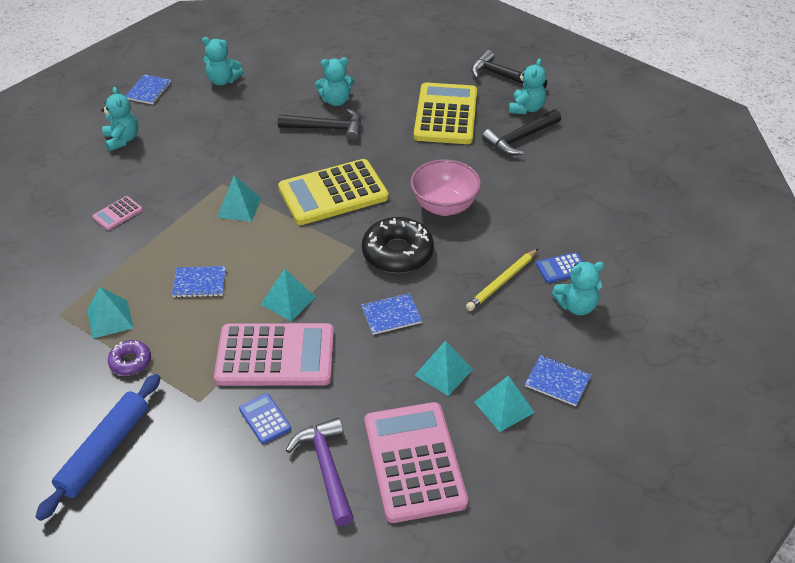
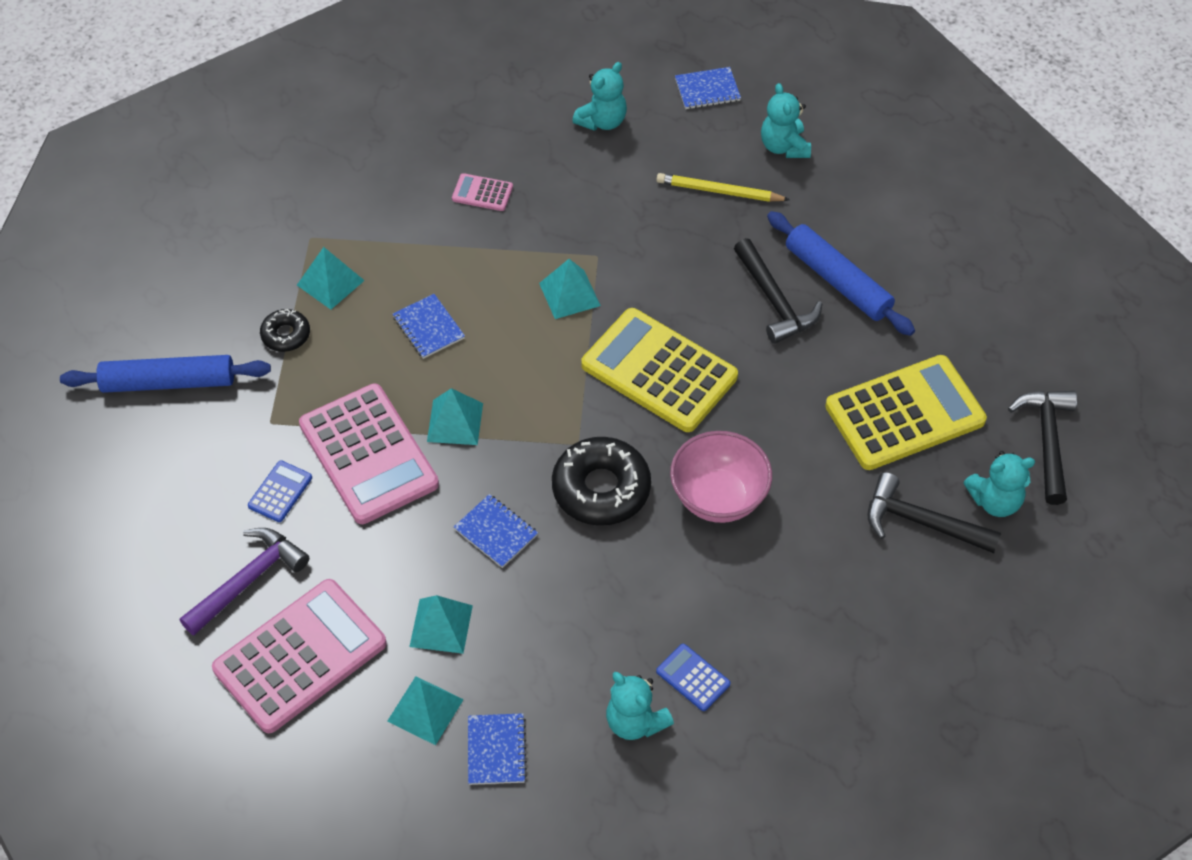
camera: 60 degrees right, 10 degrees up
purple donut [108,340,151,375] -> black donut [260,309,310,352]
turquoise teddy bear [315,58,355,106] -> blue rolling pin [767,211,915,336]
yellow pencil [466,249,538,311] -> yellow pencil moved to [656,173,790,202]

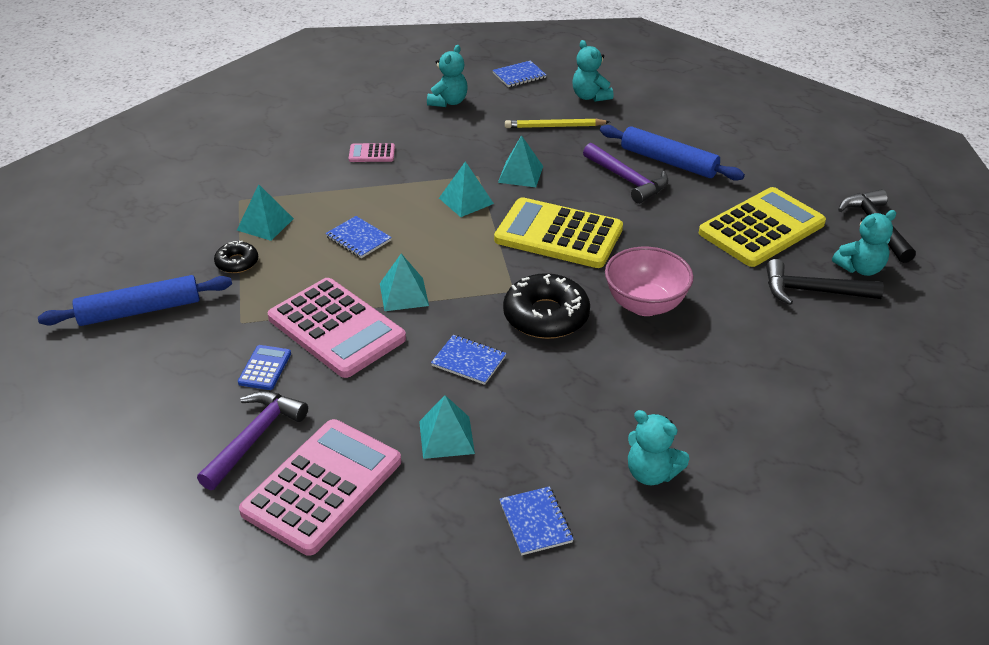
camera: 15 degrees left, 15 degrees down
turquoise pyramid [387,676,464,745] -> turquoise pyramid moved to [498,135,543,187]
blue calculator [656,644,730,711] -> none
black hammer [734,238,822,344] -> purple hammer [583,143,668,204]

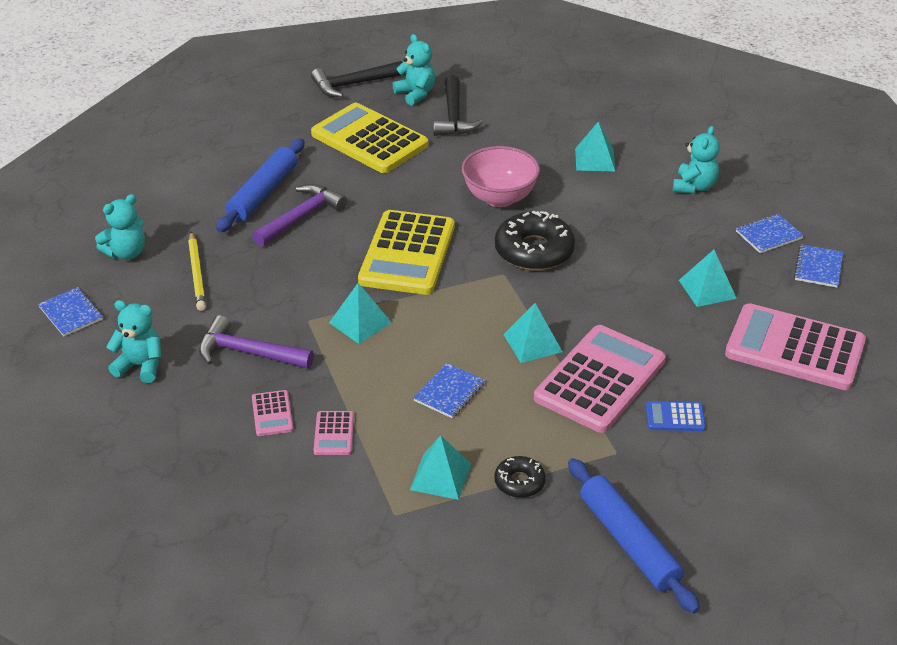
camera: 100 degrees left, 0 degrees up
purple hammer [197,391,308,490] -> purple hammer moved to [199,315,314,369]
blue notebook [431,335,506,385] -> blue notebook moved to [794,244,843,288]
turquoise pyramid [498,135,543,187] -> turquoise pyramid moved to [575,121,615,171]
none -> pink calculator [313,411,354,455]

